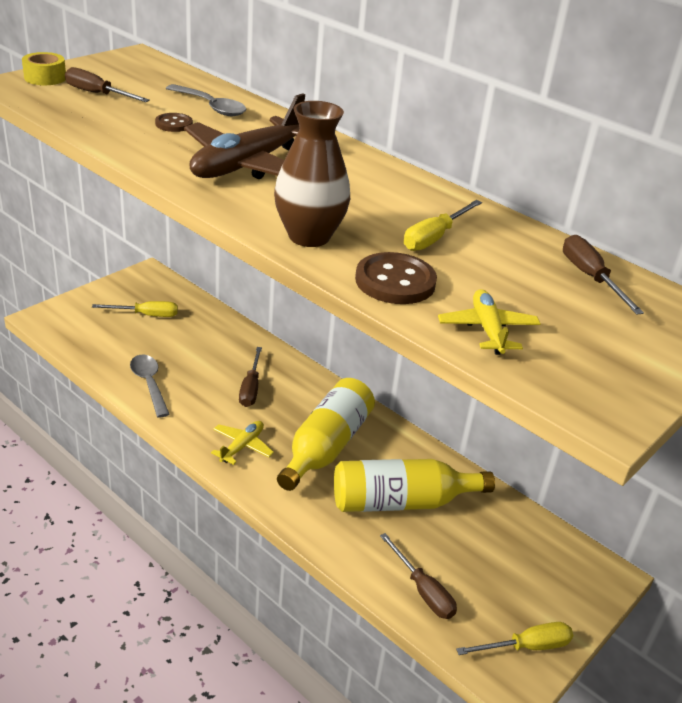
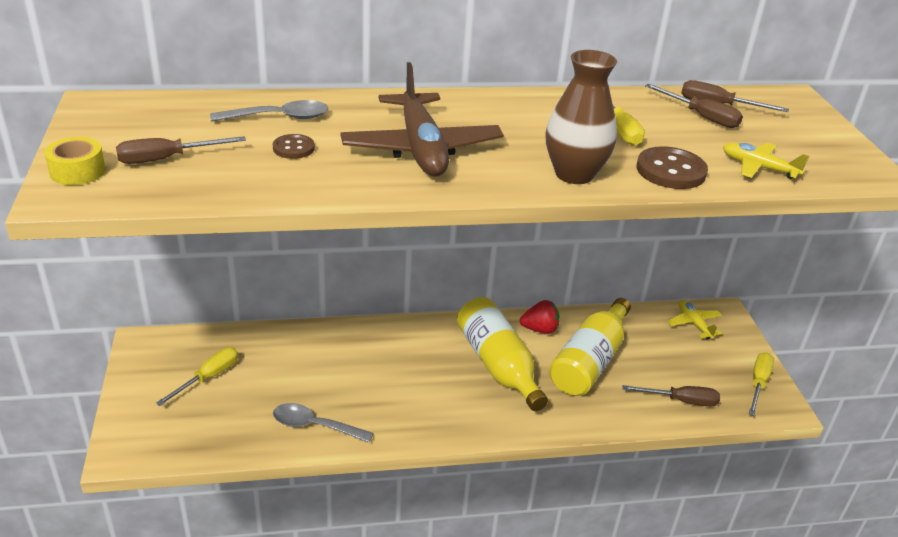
camera: 50 degrees left, 0 degrees up
yellow plane [211,421,274,465] -> yellow plane moved to [667,299,722,339]
brown screwdriver [239,347,262,407] -> brown screwdriver moved to [645,84,743,128]
none -> red strawberry [520,300,560,334]

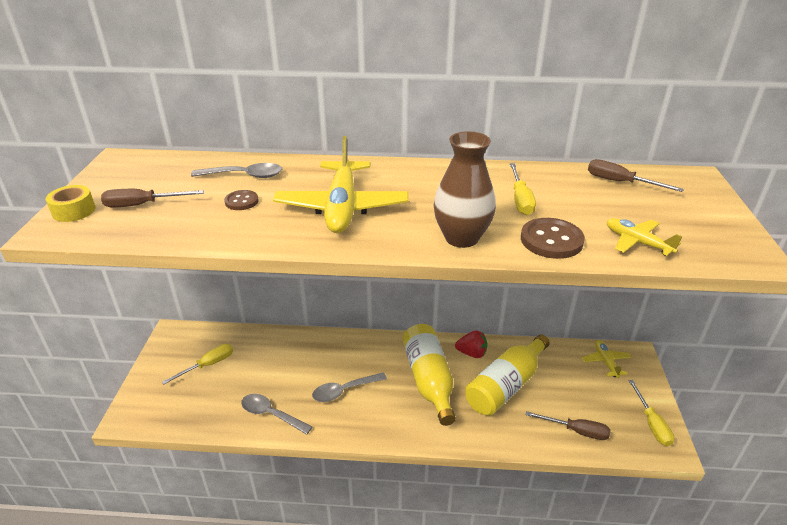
camera: 15 degrees right, 0 degrees up
brown plane [340,62,504,177] -> yellow plane [273,136,409,233]
brown screwdriver [645,84,743,128] -> none
yellow screwdriver [749,352,774,416] -> yellow screwdriver turned 135 degrees clockwise [629,380,674,446]
none -> grey spoon [312,372,387,402]

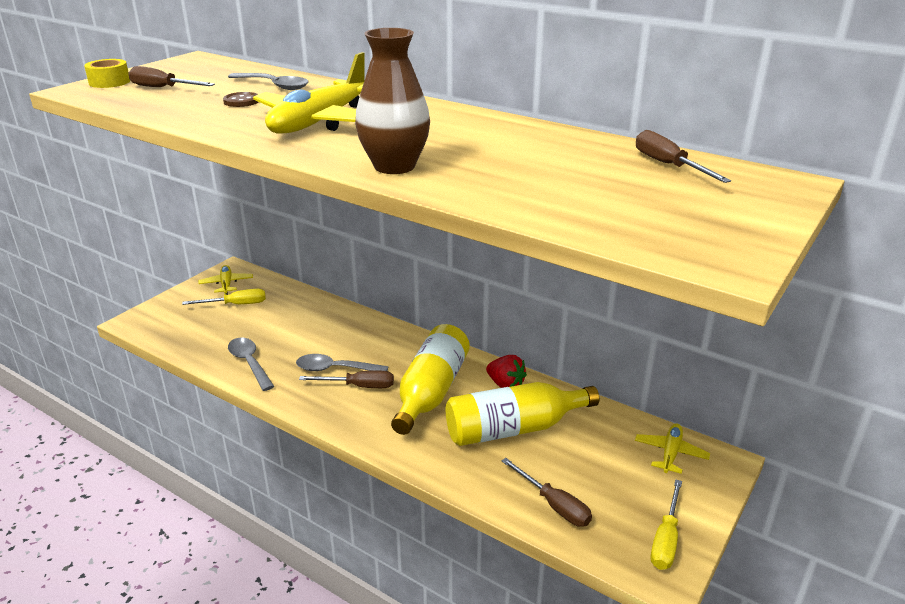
camera: 30 degrees right, 5 degrees down
yellow screwdriver [510,163,536,215] -> none
brown button [521,218,585,259] -> none
yellow plane [607,218,682,256] -> yellow plane moved to [198,265,253,295]
none -> brown screwdriver [299,371,394,388]

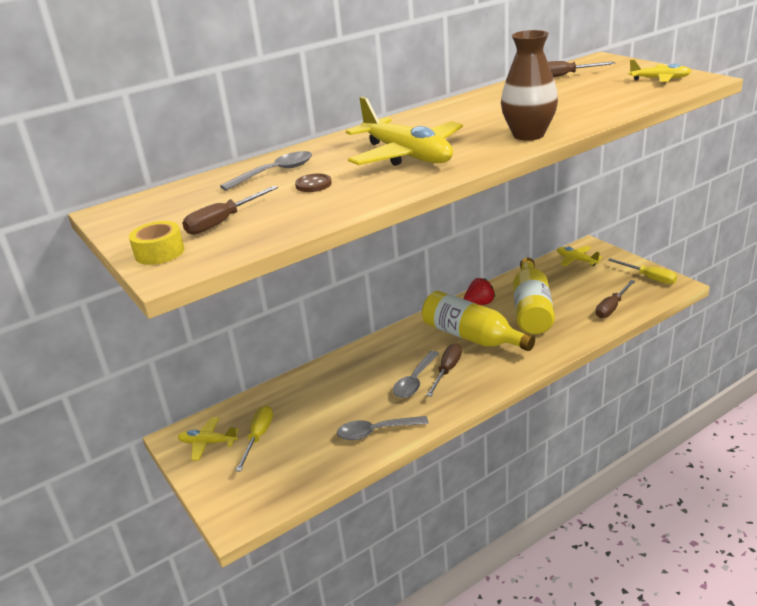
camera: 65 degrees left, 0 degrees up
brown screwdriver [502,458,592,527] -> brown screwdriver turned 150 degrees clockwise [596,280,635,318]
none -> yellow plane [629,60,691,82]

